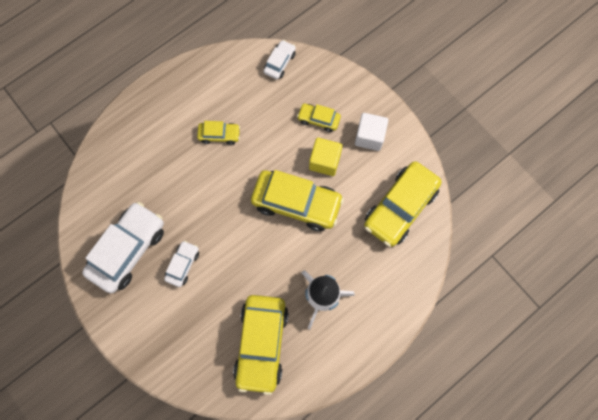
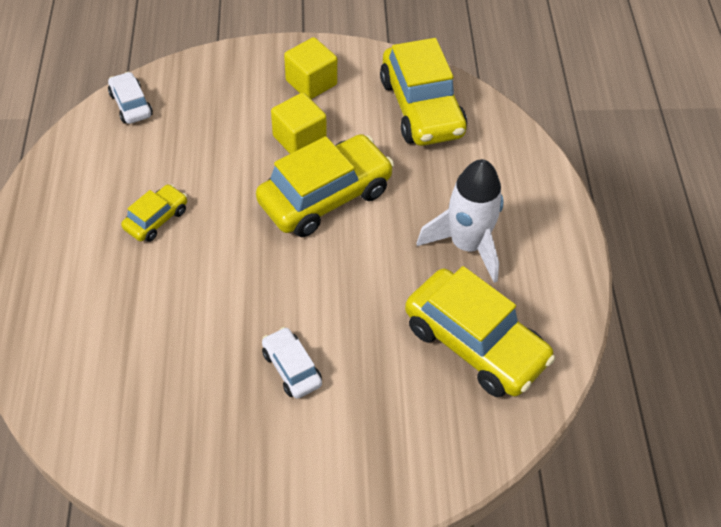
camera: 55 degrees left, 20 degrees down
white car [82,202,164,293] -> none
yellow car [297,103,341,132] -> none
white cube [355,113,388,151] -> yellow cube [284,37,337,99]

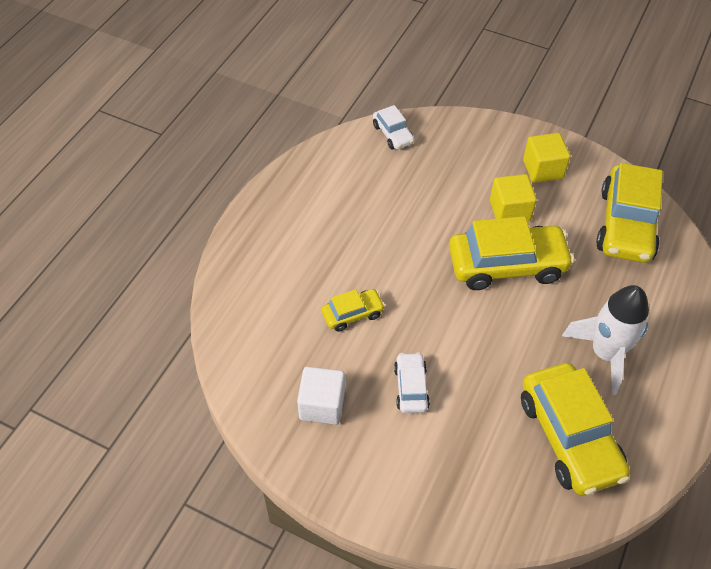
camera: 30 degrees right, 0 degrees up
white car [108,72,153,124] -> white car turned 150 degrees clockwise [373,105,414,150]
yellow car [121,184,187,242] -> yellow car moved to [321,289,385,332]
none -> white cube [297,367,345,425]

